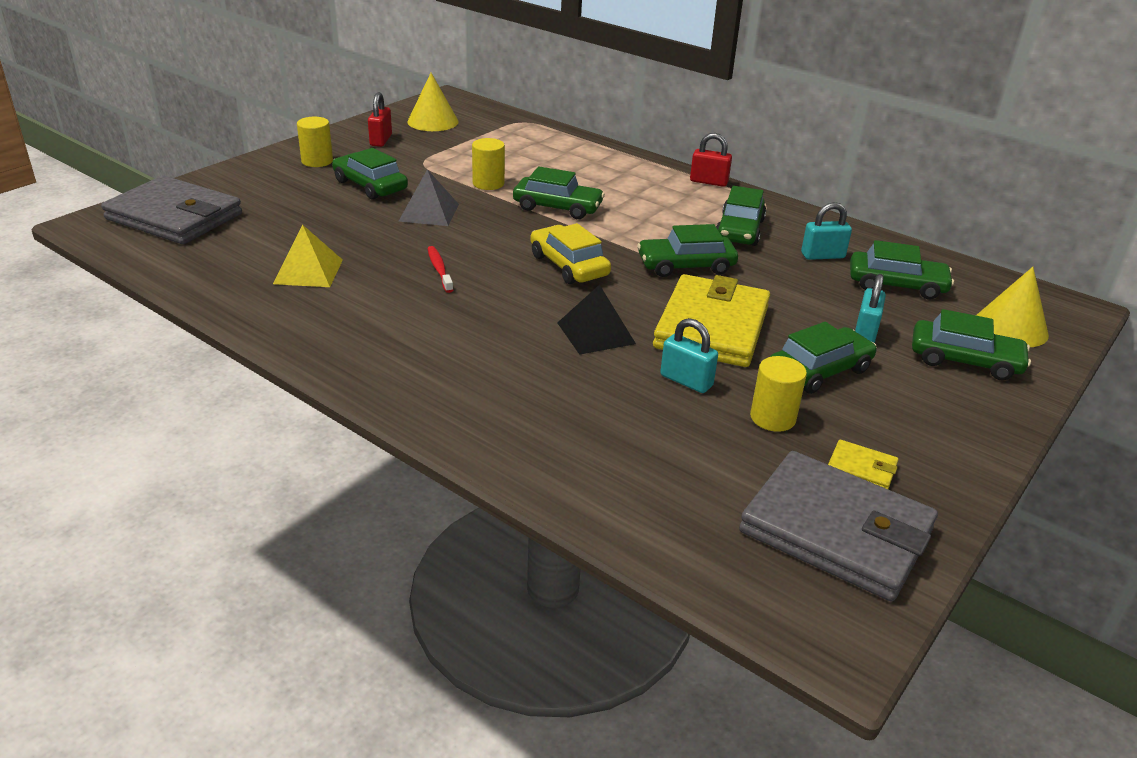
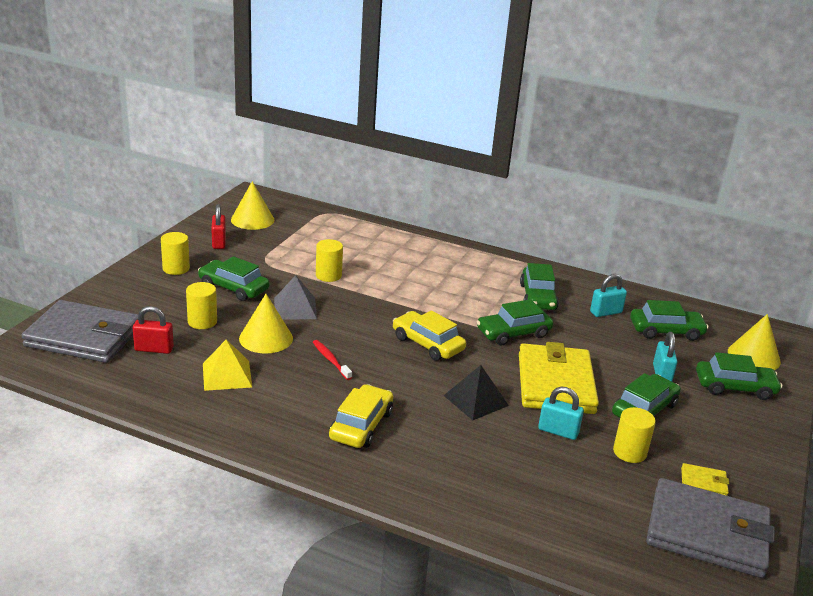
camera: 15 degrees left, 5 degrees down
green car [513,166,605,219] -> none
red padlock [690,133,732,187] -> red padlock moved to [133,306,174,354]
none -> yellow cylinder [186,282,217,329]
none -> yellow cone [239,294,293,354]
none -> yellow car [329,384,393,448]

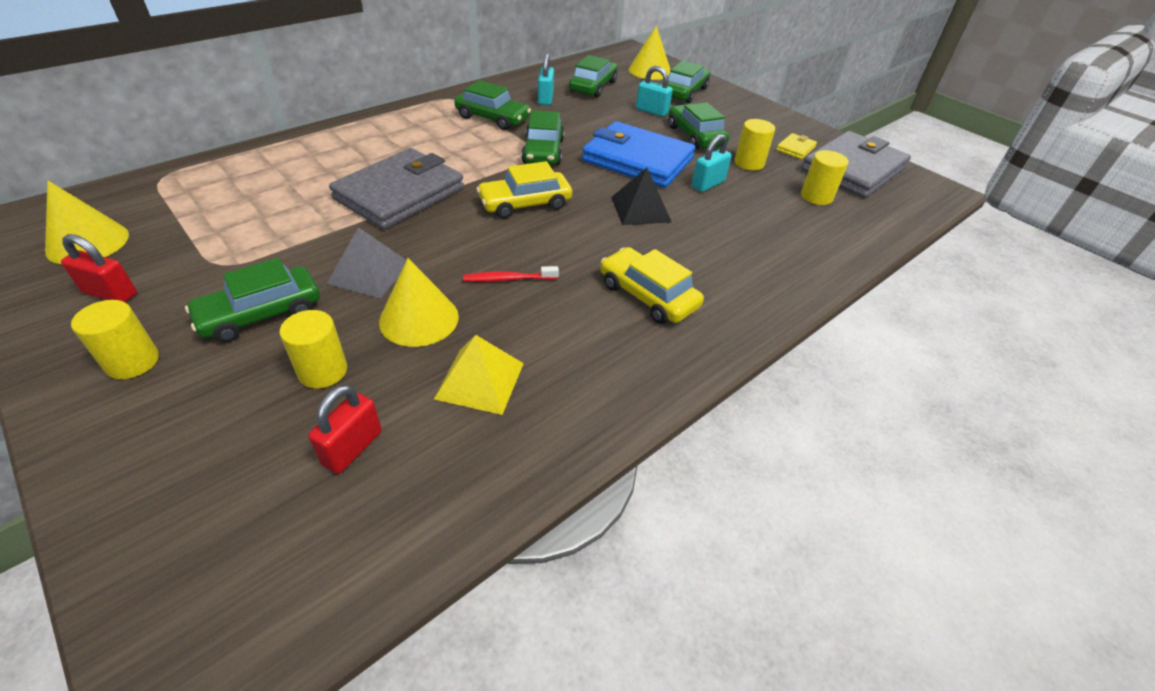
camera: 65 degrees left, 15 degrees up
grey wallet [21,300,138,363] -> grey wallet moved to [329,148,464,229]
yellow cylinder [316,239,343,282] -> yellow cylinder moved to [801,150,849,205]
yellow wallet [519,342,599,414] -> blue wallet [582,121,695,188]

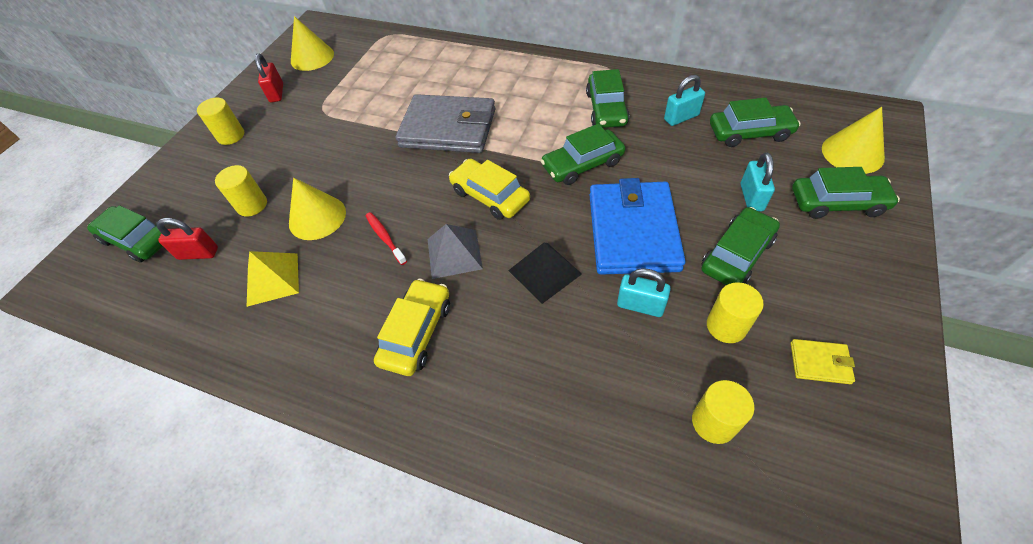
camera: 70 degrees right, 10 degrees up
green car [185,258,320,342] -> green car moved to [87,205,163,263]
grey pyramid [327,227,406,298] -> grey pyramid moved to [428,224,483,279]
grey wallet [801,131,911,198] -> none

